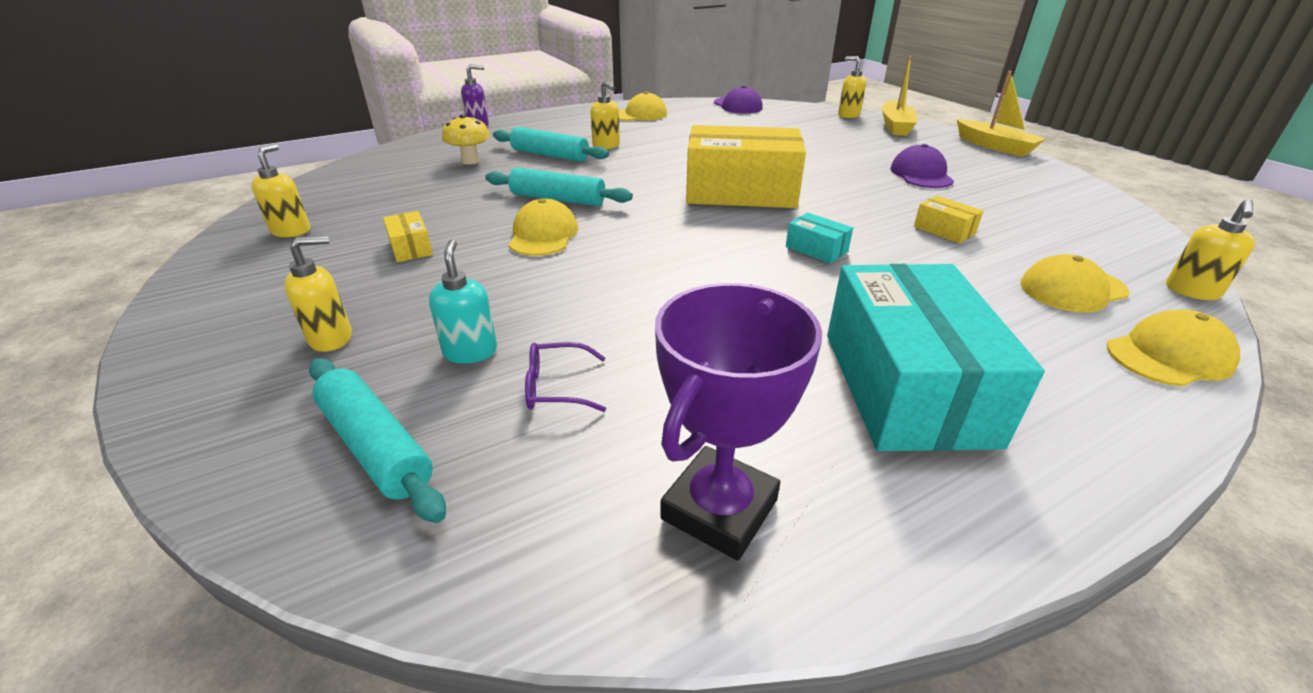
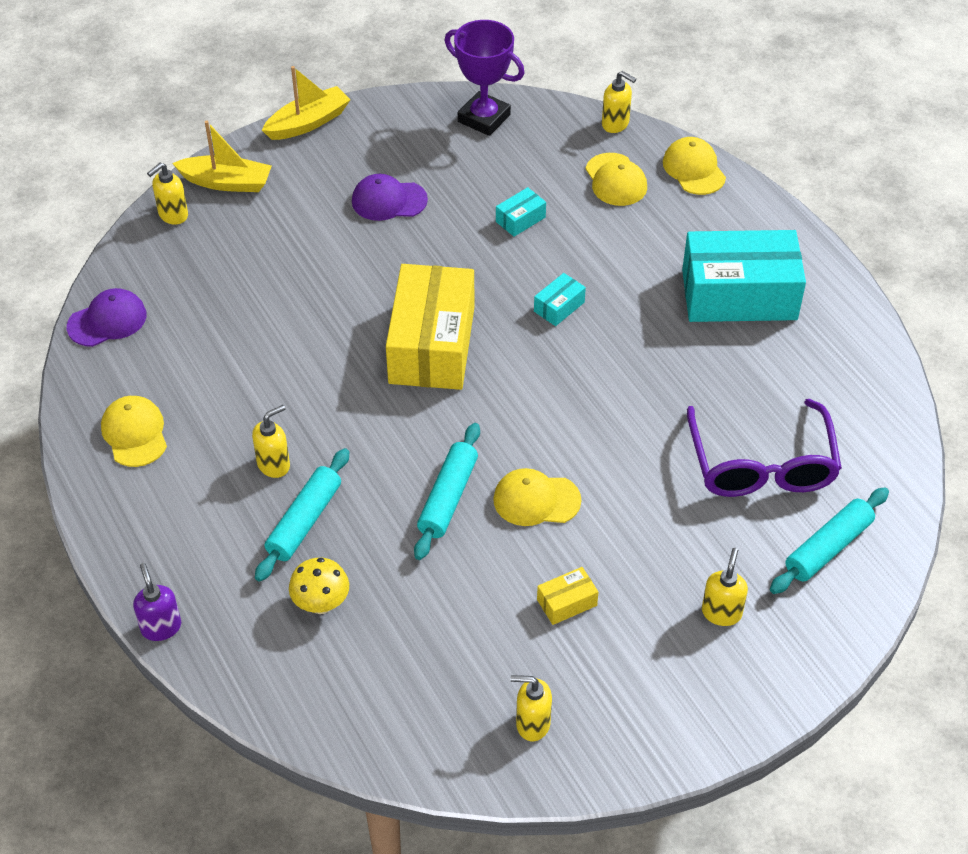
camera: 90 degrees left, 15 degrees up
yellow soap dispenser [284,235,352,352] -> yellow soap dispenser turned 45 degrees clockwise [702,548,748,626]
turquoise soap dispenser [429,240,497,364] -> none
purple glasses [525,342,606,412] -> purple glasses [687,399,842,497], size x2.36
purple trophy [655,283,822,561] -> purple trophy moved to [445,20,525,136]
yellow box [914,196,983,243] -> turquoise box [496,187,546,237]

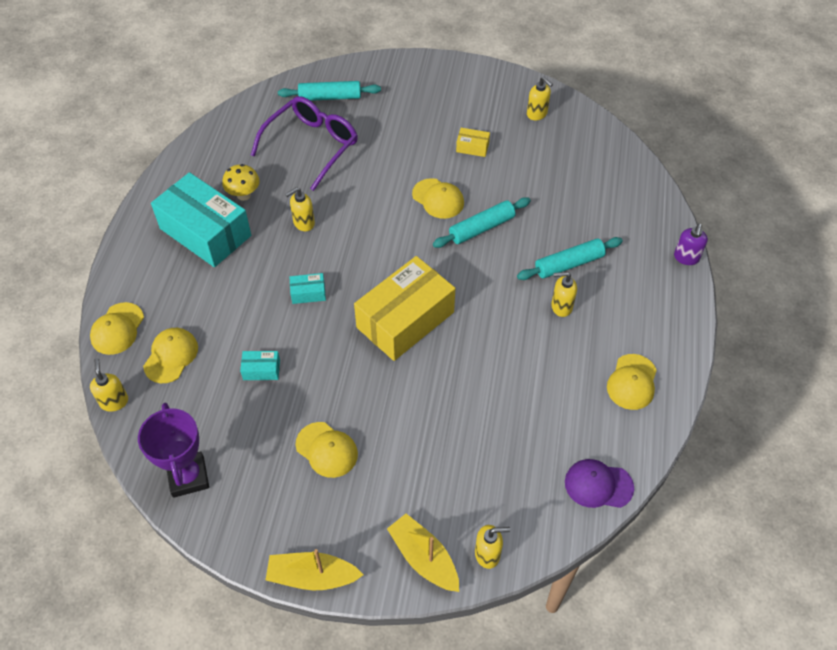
camera: 140 degrees left, 5 degrees up
yellow mushroom [289,558,349,614] -> yellow mushroom moved to [222,164,260,201]
purple cap [352,174,428,221] -> yellow cap [296,422,358,478]
yellow soap dispenser [702,548,748,626] -> yellow soap dispenser moved to [285,187,315,231]

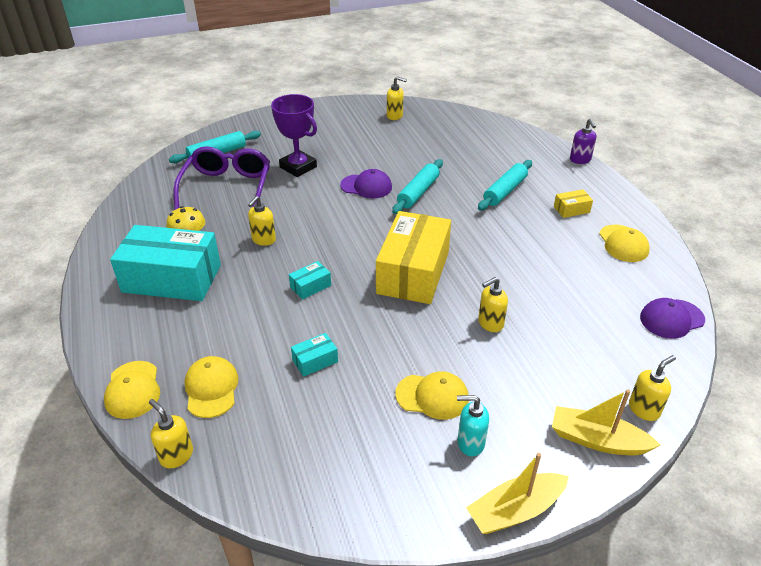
camera: 30 degrees left, 15 degrees down
purple trophy [138,403,209,498] -> purple trophy moved to [271,94,317,177]
yellow cap [412,178,464,219] -> purple cap [340,169,392,199]
yellow box [456,128,490,157] -> yellow box moved to [554,189,593,218]
yellow soap dispenser [551,272,577,317] -> yellow soap dispenser moved to [478,277,508,332]
none -> turquoise soap dispenser [457,395,489,456]

